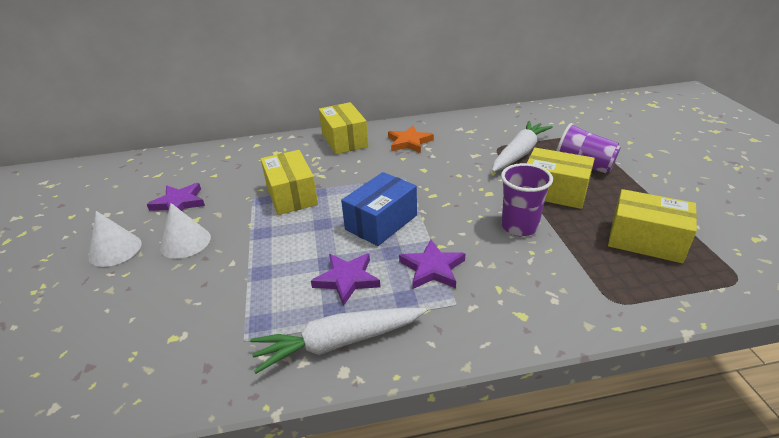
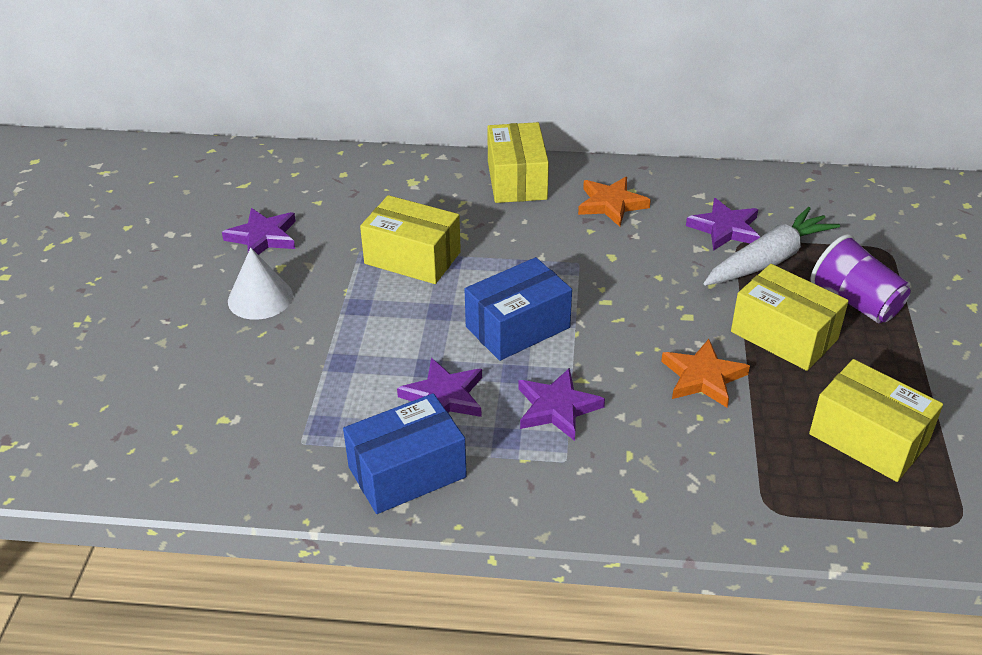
camera: 15 degrees right, 5 degrees up
white cone [88,211,142,267] -> none
white carrot [250,307,427,374] -> blue box [343,393,467,514]
yellow box [261,150,318,215] -> yellow box turned 60 degrees counterclockwise [360,195,461,284]
purple cup [501,163,553,237] -> orange star [661,339,750,408]
none -> purple star [686,198,760,251]

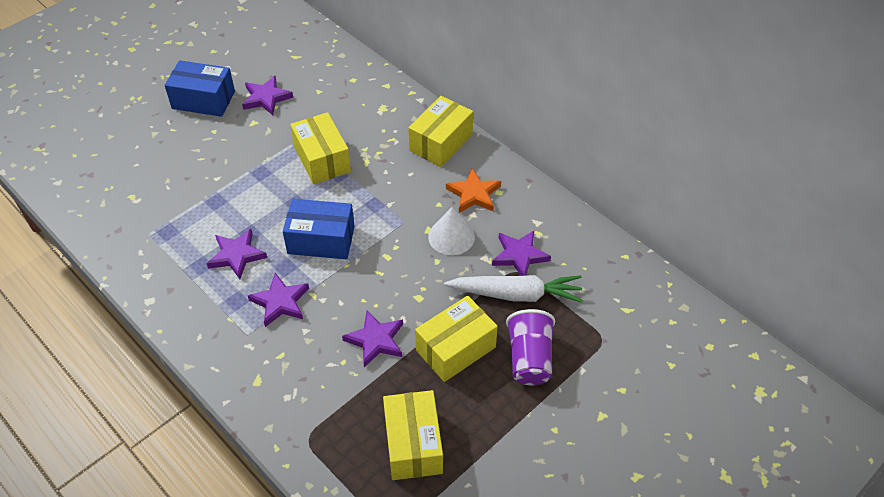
camera: 40 degrees right, 10 degrees up
white cone [228,248,293,320] -> white cone moved to [428,207,475,255]
blue box [343,393,467,514] -> blue box moved to [165,60,235,117]
orange star [661,339,750,408] -> purple star [342,310,403,368]
yellow box [731,264,849,371] -> yellow box turned 60 degrees clockwise [415,296,498,382]

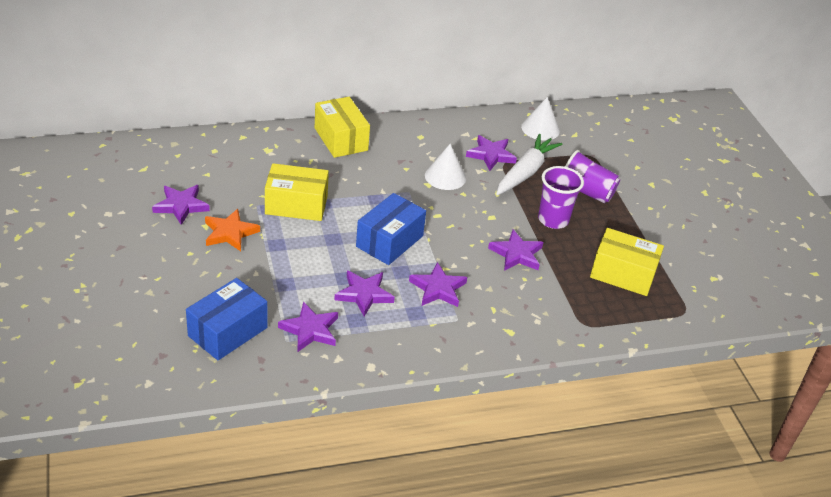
camera: 65 degrees left, 10 degrees down
blue box [165,60,235,117] -> blue box moved to [186,278,268,360]
yellow box [415,296,498,382] -> purple cup [538,166,584,229]
orange star [446,168,501,213] -> orange star moved to [205,209,260,251]
none -> purple star [278,302,338,352]
none -> white cone [521,97,560,140]

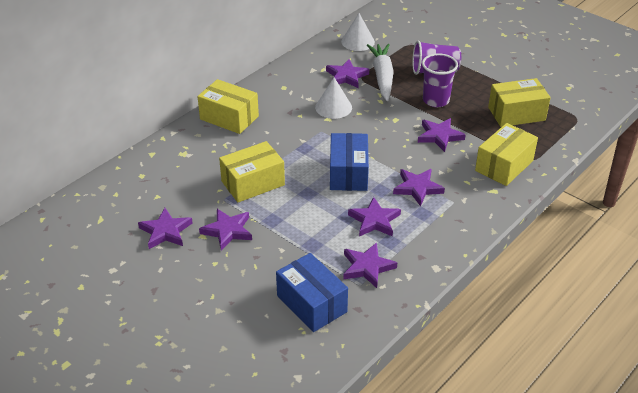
camera: 30 degrees left, 0 degrees up
blue box [186,278,268,360] -> blue box turned 45 degrees counterclockwise [276,253,348,332]
orange star [205,209,260,251] -> purple star [199,209,252,250]
none -> yellow box [475,123,538,186]

